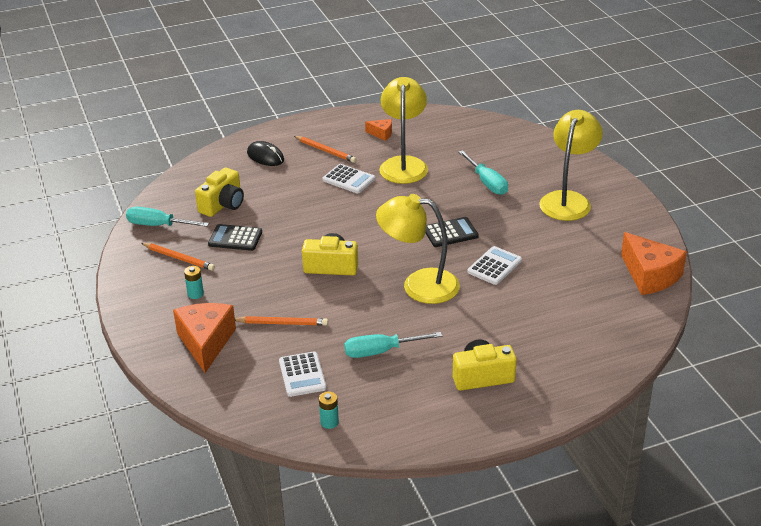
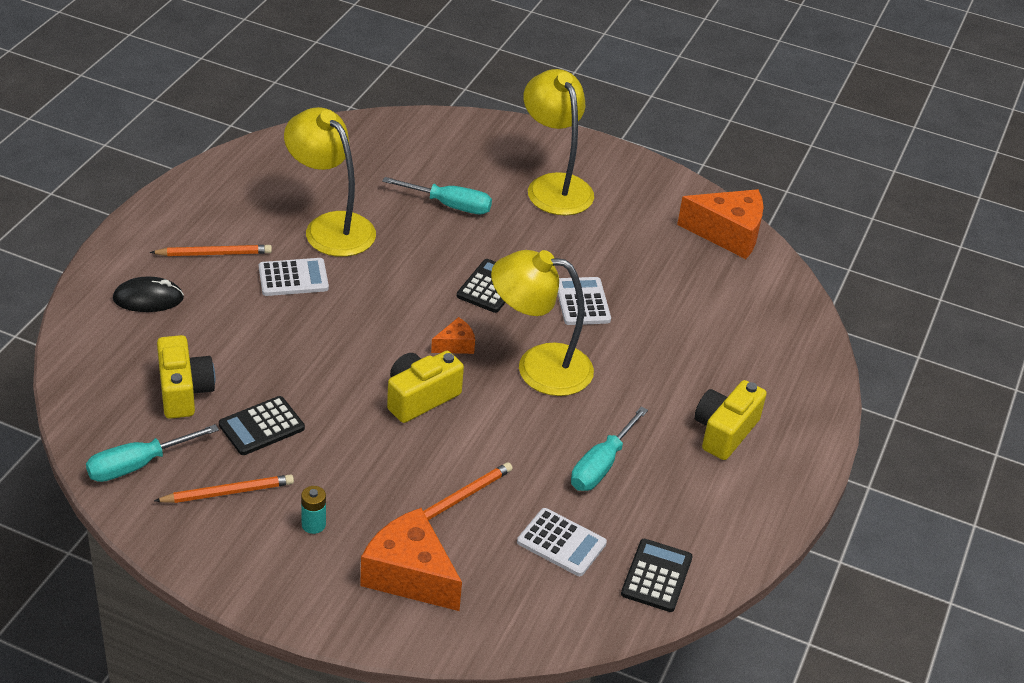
camera: 50 degrees left, 5 degrees up
turquoise battery [319,392,339,429] -> black calculator [621,539,693,612]
orange cheese [365,119,392,141] -> orange cheese moved to [431,317,475,354]
yellow lamp [376,194,460,304] -> yellow lamp turned 45 degrees clockwise [491,250,594,396]

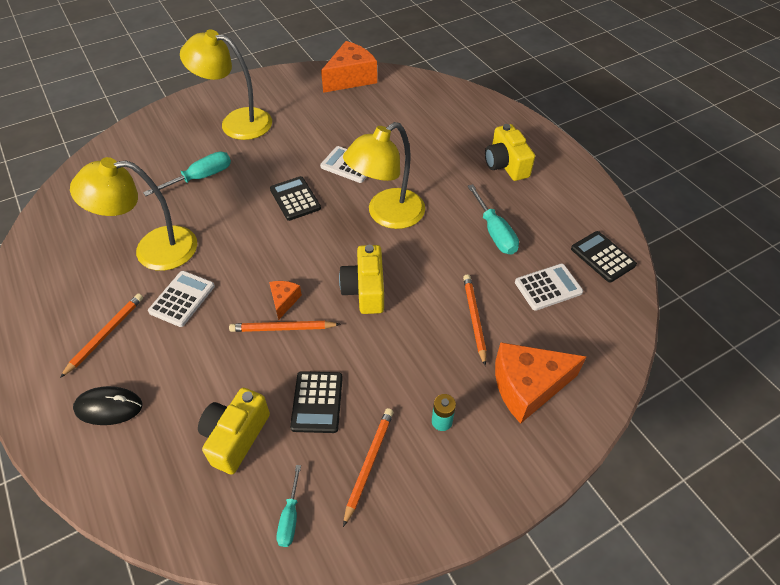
camera: 50 degrees left, 10 degrees up
turquoise screwdriver [86,424,219,482] -> turquoise screwdriver [277,465,301,547], size x0.61
black mouse [113,277,184,312] -> black mouse turned 60 degrees clockwise [73,386,142,425]
yellow camera [157,335,215,419] -> yellow camera turned 90 degrees counterclockwise [198,388,270,474]
orange cheese [431,317,475,354] -> orange cheese moved to [269,281,302,320]
none -> orange pencil [229,321,341,332]

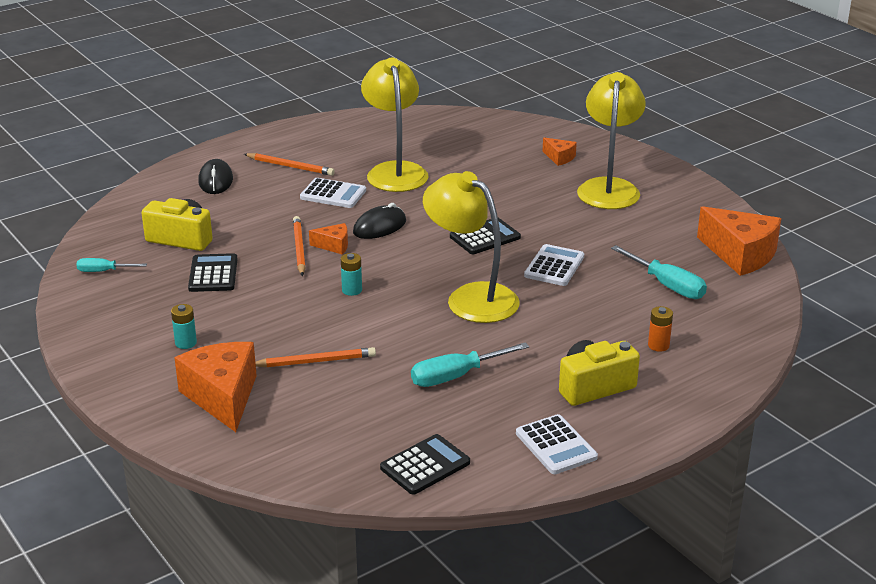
camera: 85 degrees right, 20 degrees down
turquoise screwdriver [143,152,231,196] -> turquoise screwdriver moved to [611,245,707,299]
black calculator [290,371,343,433] -> black calculator turned 90 degrees clockwise [188,253,238,292]
yellow camera [339,245,384,314] -> turquoise battery [341,253,362,296]
orange pencil [343,408,394,527] -> none
white calculator [515,264,583,311] -> white calculator moved to [516,414,598,474]
none -> black mouse [353,203,406,239]
none -> orange cheese [543,138,577,166]
none -> orange battery [648,306,673,352]

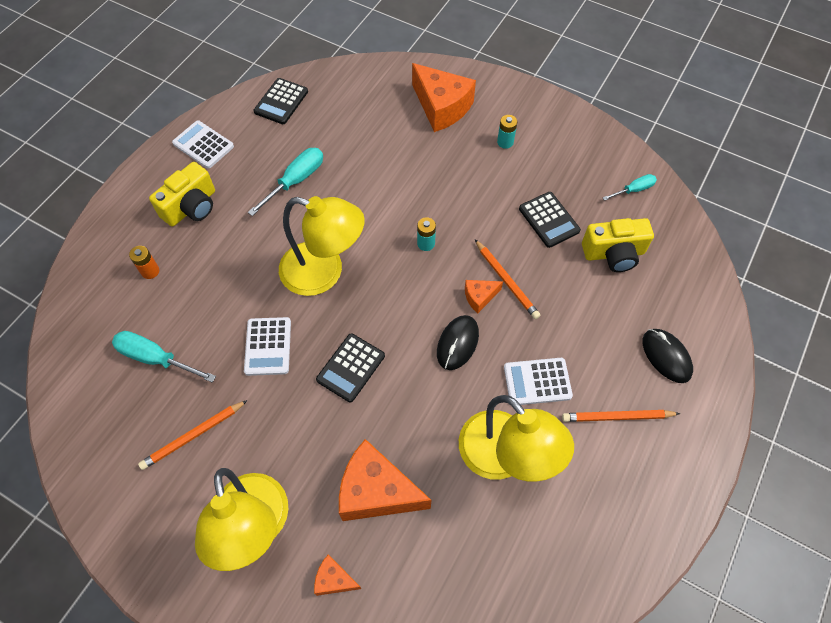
camera: 155 degrees right, 30 degrees up
orange pencil [255,347,376,368] -> orange pencil moved to [138,400,248,470]
orange cheese [697,206,782,276] -> orange cheese moved to [339,439,431,521]

